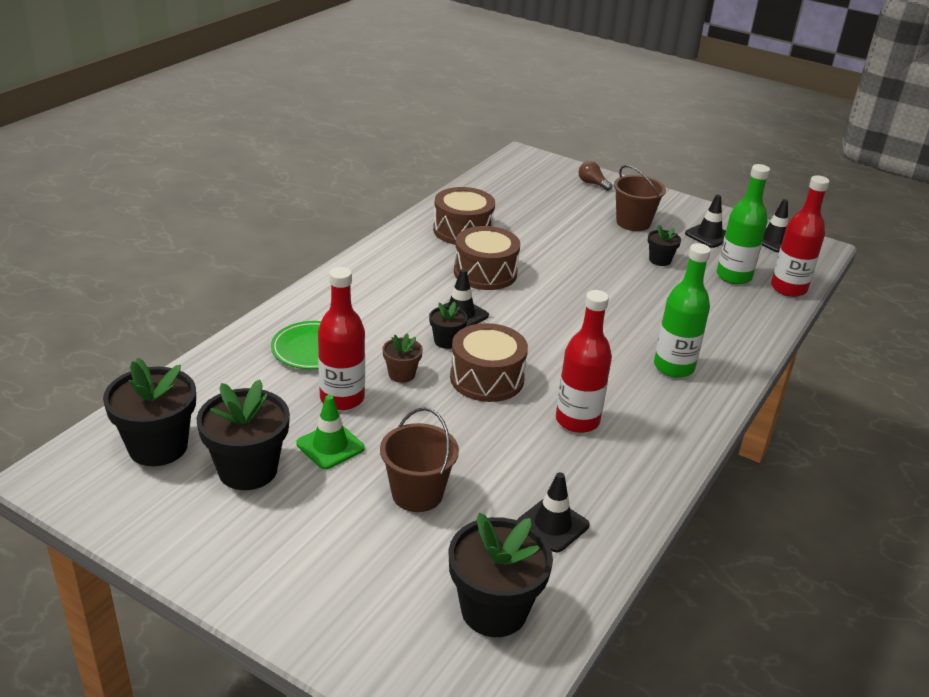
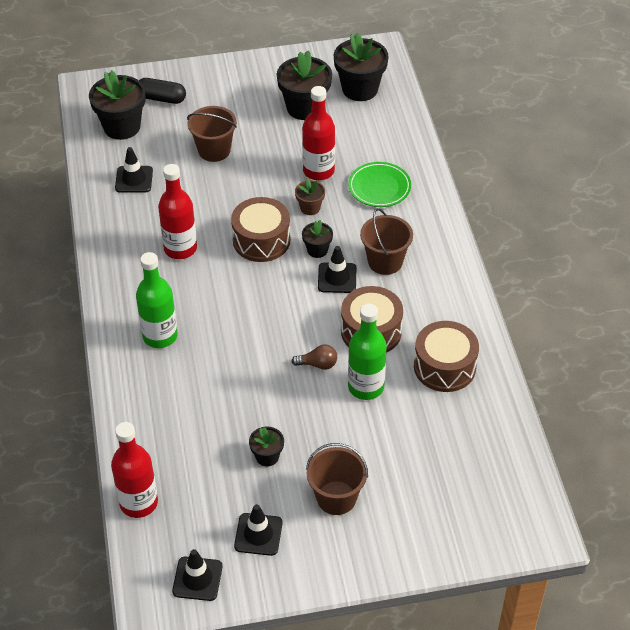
camera: 140 degrees right, 15 degrees up
green traffic cone [296,395,365,469] -> none
brown light bulb [579,161,612,191] -> brown light bulb moved to [291,344,337,370]
green bottle [717,164,770,285] -> green bottle moved to [348,304,387,400]
none -> black capsule [139,78,186,104]
none -> brown bucket [360,208,413,275]

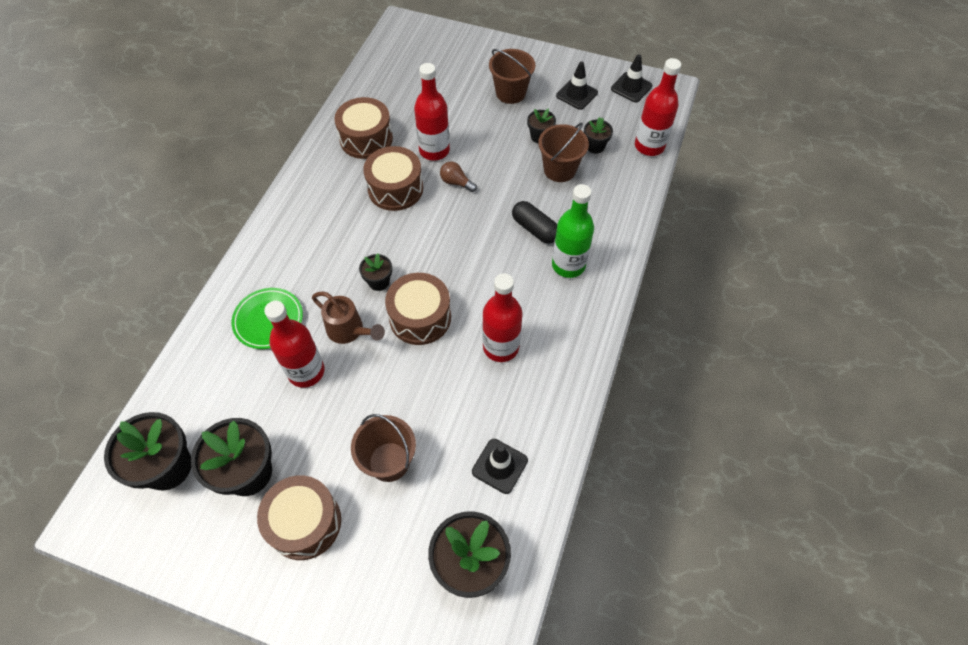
camera: 150 degrees left, 10 degrees up
black capsule [139,78,186,104] -> black capsule moved to [512,201,557,244]
brown flower pot [295,178,325,215] -> brown watering can [312,292,385,344]
black traffic cone [318,246,356,293] -> none
green bottle [348,304,387,400] -> red bottle [414,63,450,161]
brown bucket [360,208,413,275] -> brown bucket moved to [538,123,589,182]
none -> brown drum [257,475,341,560]
none -> black flower pot [584,117,613,154]

